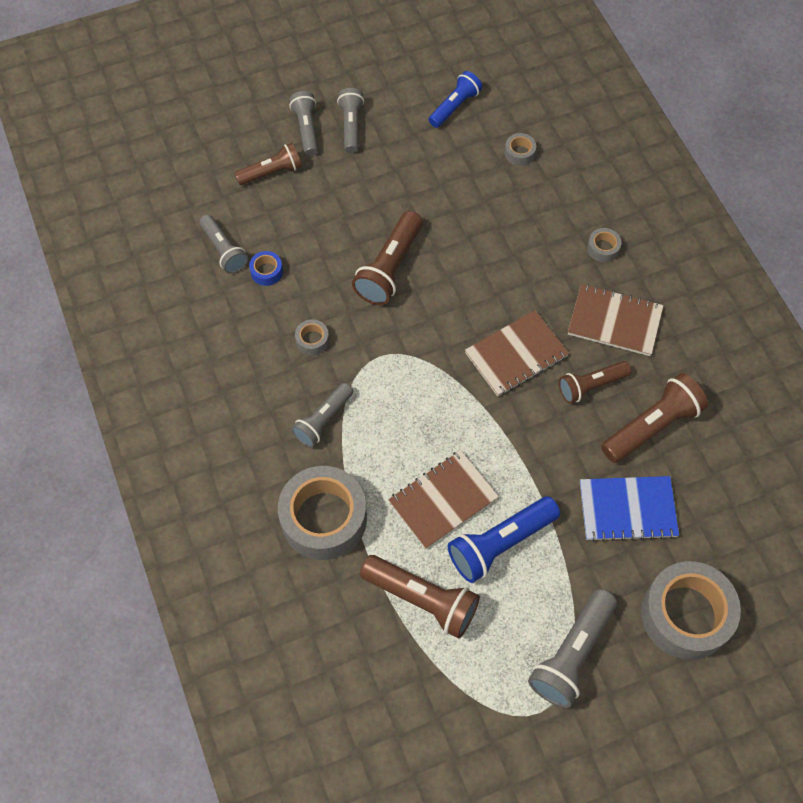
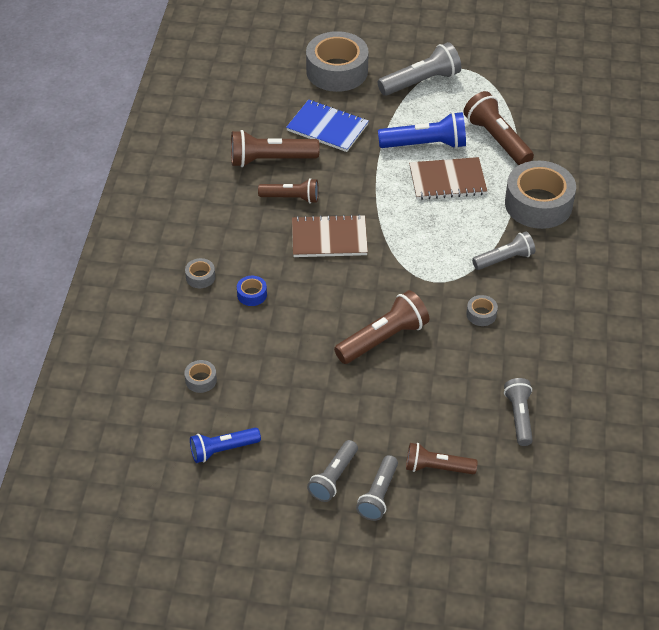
camera: 150 degrees left, 15 degrees down
blue tape [249,251,283,286] -> blue tape moved to [237,276,267,306]
brown notebook [568,284,664,356] -> none

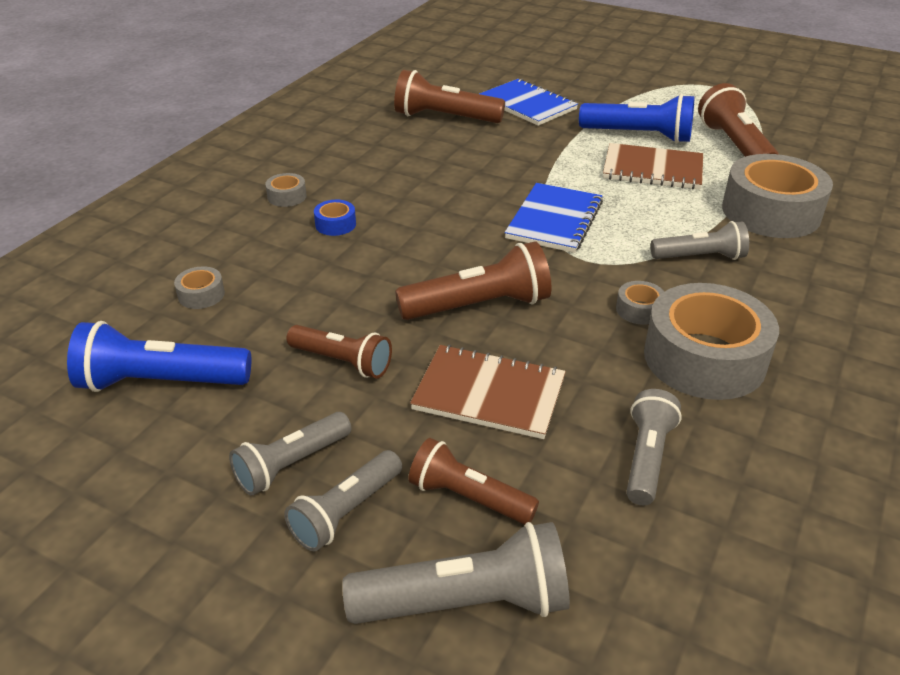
camera: 20 degrees right, 10 degrees down
blue flashlight [190,427,261,463] -> blue flashlight [67,321,251,392], size x1.51
brown flashlight [258,178,319,204] -> brown flashlight moved to [286,325,392,379]
brown notebook [292,214,368,257] -> brown notebook moved to [410,345,566,439]
grey tape [306,31,369,92] -> grey tape moved to [644,283,779,400]
grey flashlight [378,42,461,96] -> grey flashlight moved to [342,522,570,624]
none -> blue notebook [504,183,603,253]

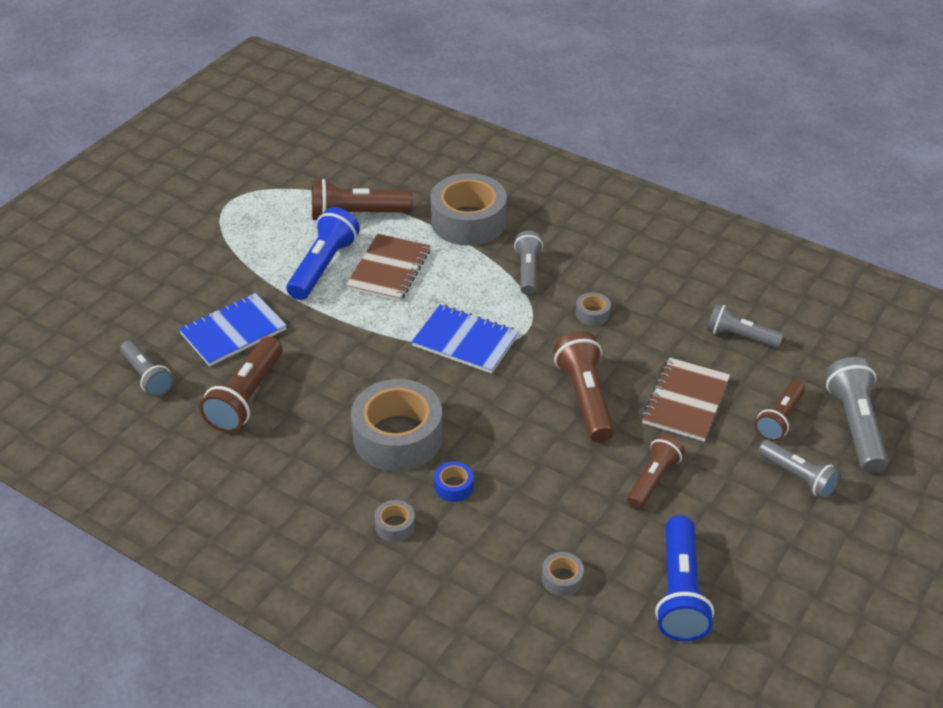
camera: 85 degrees left, 5 degrees up
grey flashlight [229,412,352,496] -> grey flashlight moved to [120,340,173,397]
grey tape [644,283,779,400] -> grey tape moved to [351,379,443,471]

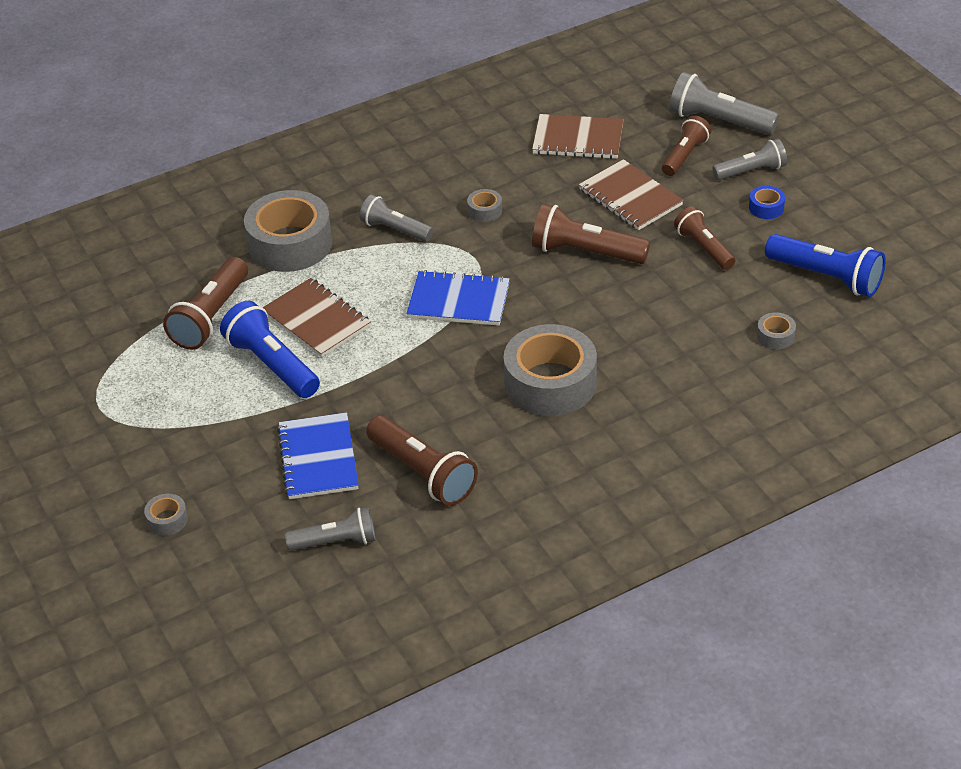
camera: 60 degrees left, 0 degrees up
grey tape [375,500,415,542] -> grey tape moved to [144,494,188,536]
blue notebook [411,305,519,374] -> blue notebook turned 45 degrees clockwise [406,270,510,326]
blue tape [434,461,473,502] -> blue tape moved to [749,186,785,219]
grey flashlight [707,304,784,348] -> brown notebook [532,114,624,159]
brown flashlight [755,380,805,441] -> brown flashlight turned 120 degrees counterclockwise [662,116,711,176]

